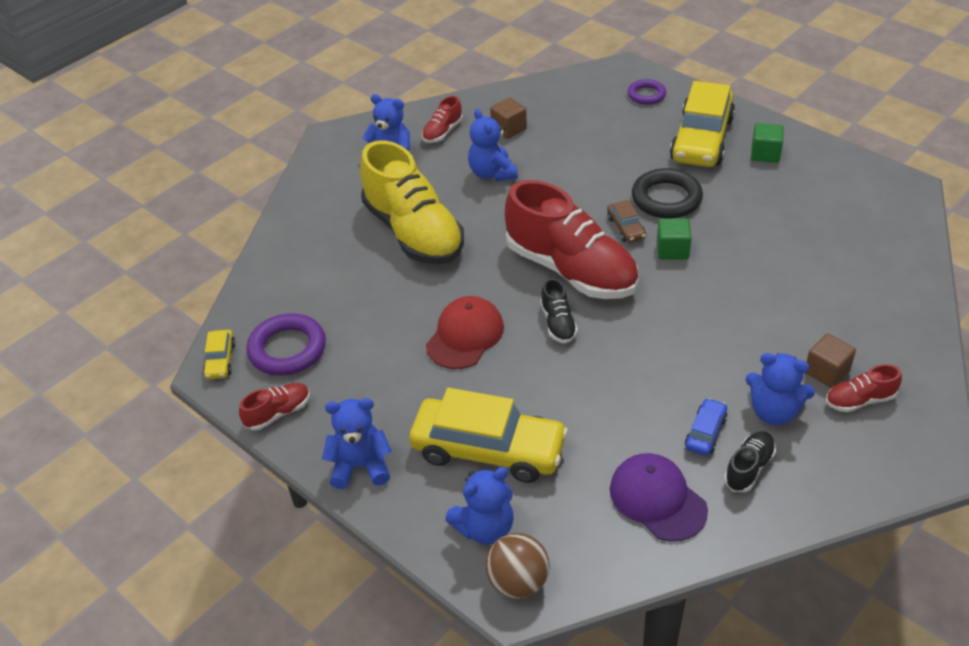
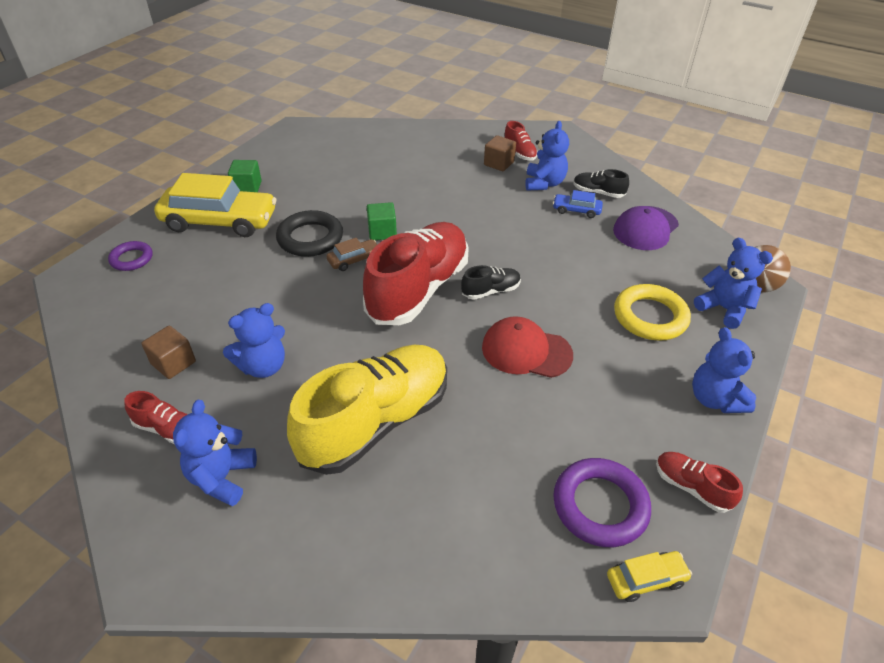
camera: 105 degrees left, 0 degrees up
yellow car [409,388,568,483] -> yellow ring [614,284,691,341]

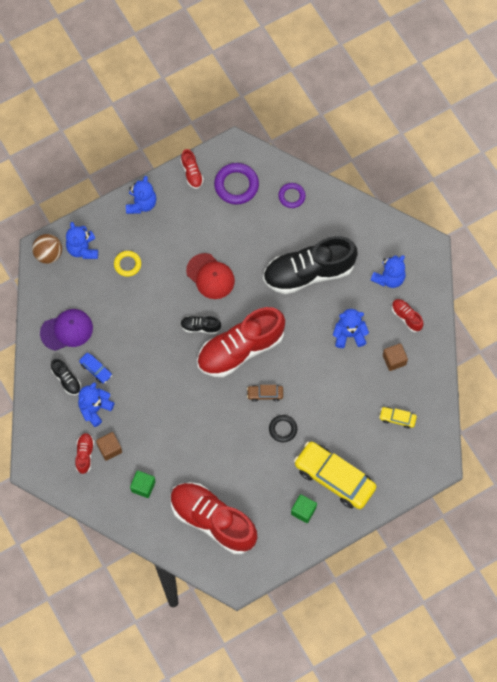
camera: 150 degrees left, 25 degrees up
purple ring [108,241,153,271] -> purple ring moved to [278,183,306,208]
black ring [276,210,343,257] -> black ring [269,415,297,442], size x0.61
yellow shoe [287,345,447,475] -> black shoe [263,236,358,294]
green cube [367,202,397,240] -> green cube moved to [130,470,156,498]
yellow car [607,551,692,602] -> yellow car moved to [379,407,417,429]
yellow ring [614,284,691,341] -> yellow ring [114,251,141,277], size x0.61
none -> red shoe [170,482,257,554]

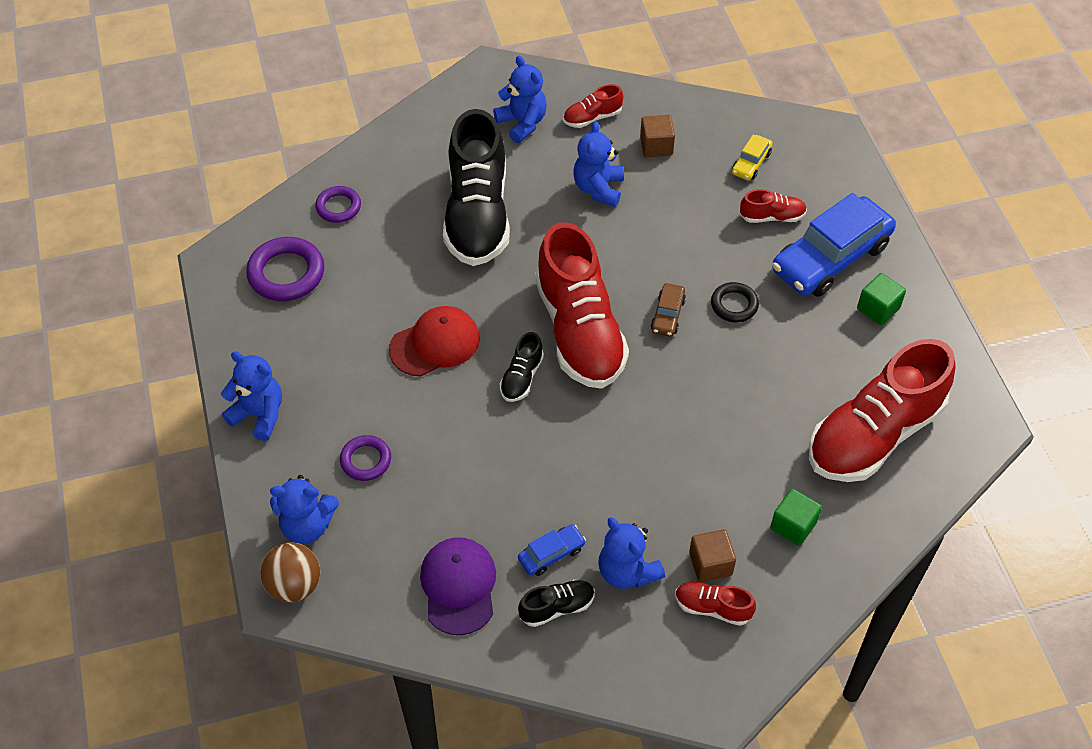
camera: 75 degrees left, 15 degrees down
yellow ring [114,251,141,277] -> purple ring [340,435,391,481]
red shoe [181,149,204,189] -> red shoe moved to [740,189,807,223]
yellow car [294,441,376,509] -> blue car [772,193,896,297]

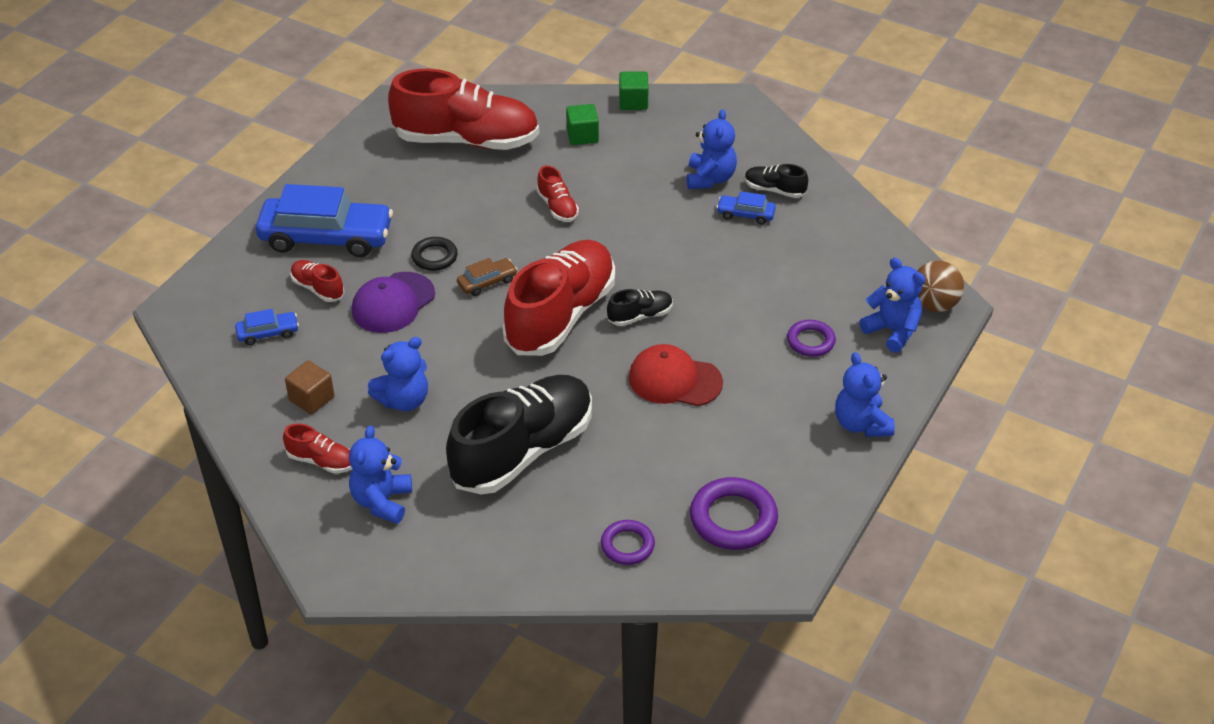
camera: 135 degrees left, 10 degrees down
purple cap [420,537,496,635] -> purple cap moved to [352,272,435,333]
red shoe [675,581,756,626] -> red shoe moved to [537,165,579,222]
brown cube [689,529,736,582] -> none
yellow car [732,135,773,181] -> blue car [235,309,299,345]
green cube [857,273,906,325] -> green cube moved to [619,72,649,110]

